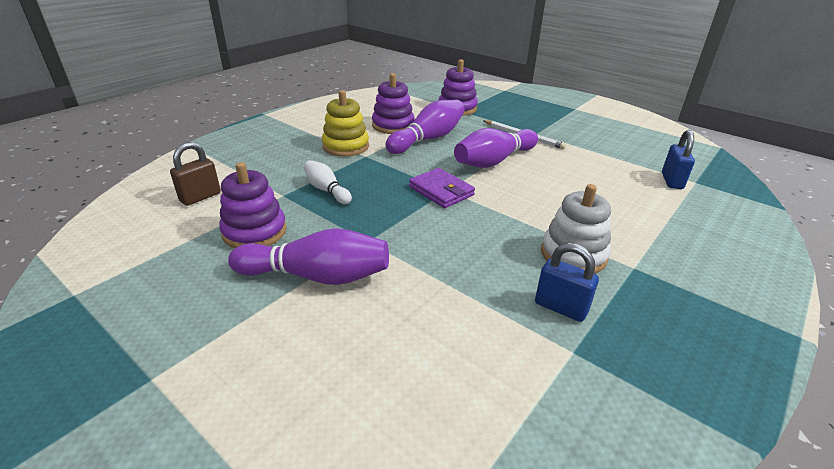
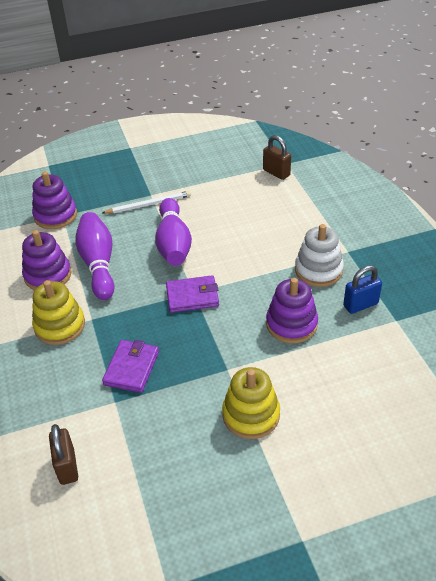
camera: 55 degrees left, 10 degrees up
purple stacking toy [219,162,287,248] -> purple stacking toy moved to [266,278,318,343]
purple bowling pin [228,228,389,285] -> yellow stacking toy [222,367,280,439]
white bowling pin [304,160,352,204] -> purple wallet [102,340,159,393]
blue padlock [662,130,695,189] -> brown padlock [263,135,291,180]

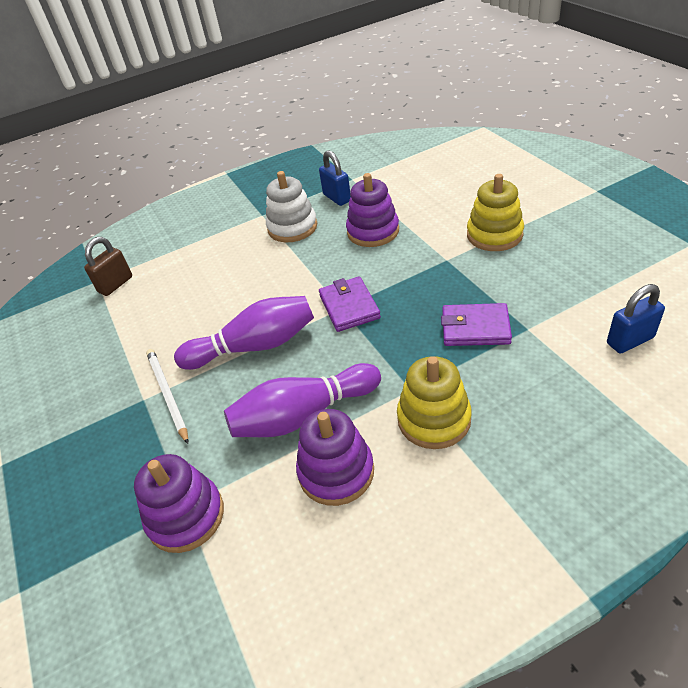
camera: 95 degrees left, 0 degrees up
brown padlock [49,424,78,485] -> blue padlock [607,284,665,353]

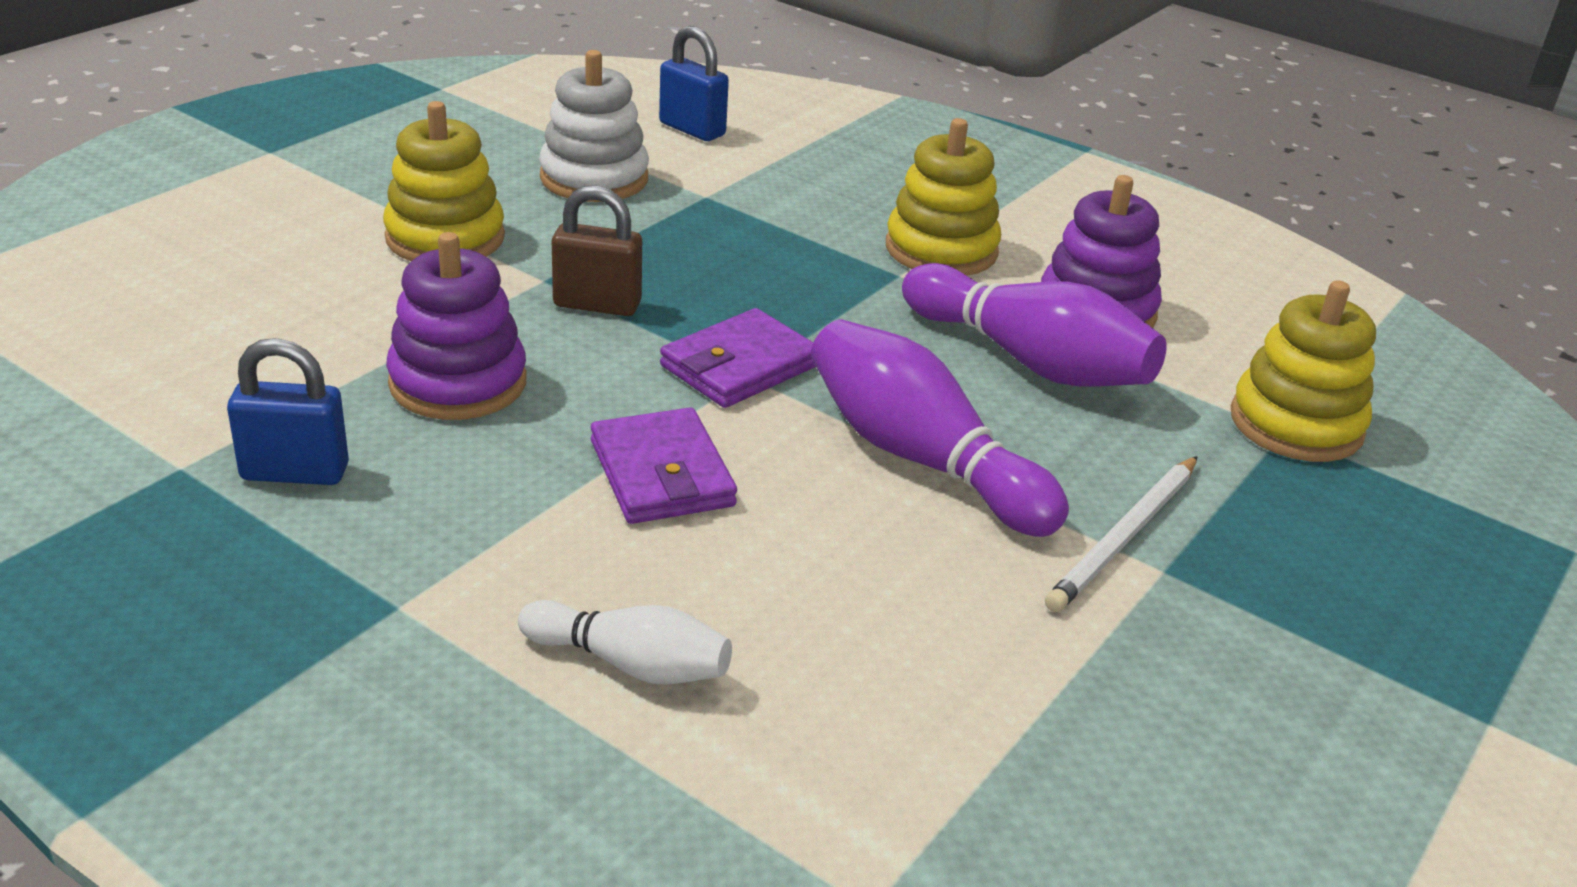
camera: 125 degrees left, 10 degrees down
brown padlock [84,237,132,296] -> brown padlock moved to [552,185,642,316]
purple stacking toy [134,454,224,553] -> yellow stacking toy [1231,280,1376,462]
white stacking toy [266,171,317,242] -> white stacking toy moved to [539,50,649,202]
blue padlock [319,150,351,206] -> blue padlock turned 60 degrees clockwise [227,338,349,485]
purple wallet [441,303,512,346] -> purple wallet moved to [591,408,737,524]
none -> white bowling pin [518,600,732,685]

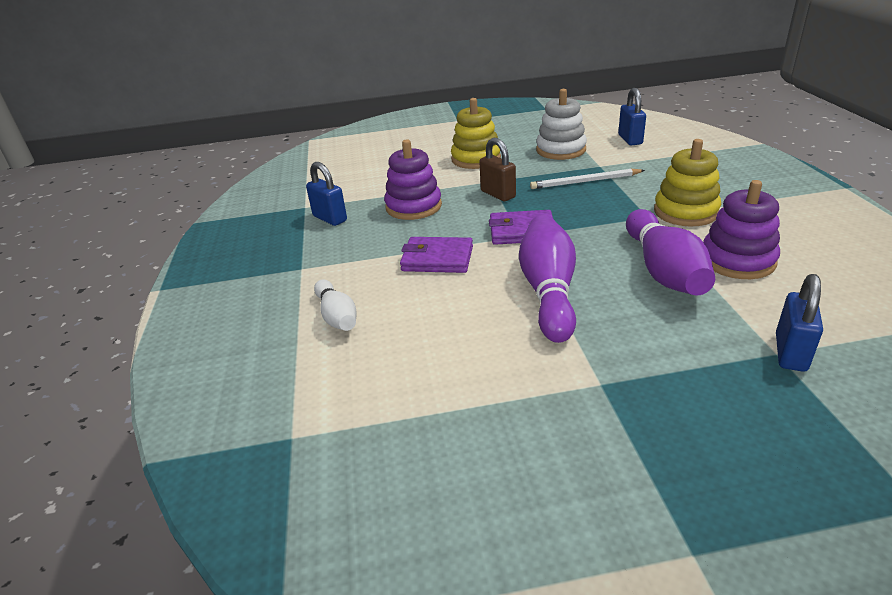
camera: 50 degrees right, 0 degrees up
purple wallet [591,408,737,524] -> purple wallet turned 75 degrees clockwise [400,237,473,273]
white pencil [1045,456,1198,612] -> white pencil moved to [530,169,645,189]
yellow stacking toy [1231,280,1376,462] -> blue padlock [776,274,823,372]

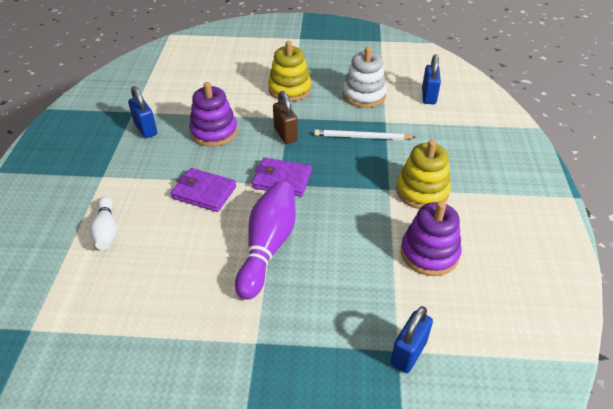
camera: 10 degrees right, 10 degrees up
purple bowling pin [626,209,715,296] -> none

